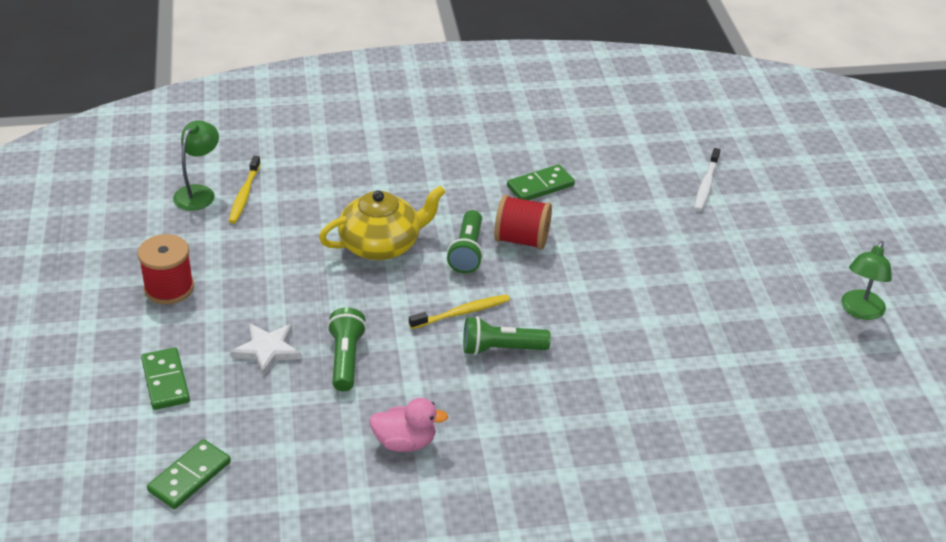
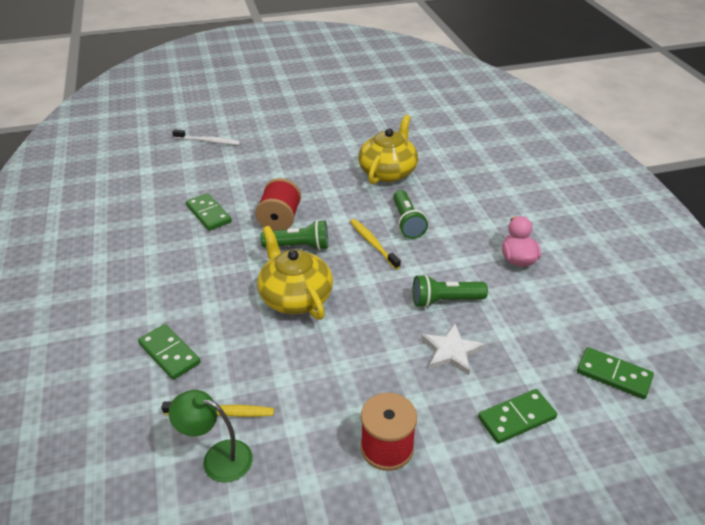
camera: 95 degrees left, 0 degrees up
green lamp [841,241,892,320] -> none
none -> green domino [138,324,200,380]
none -> yellow teapot [358,115,418,184]

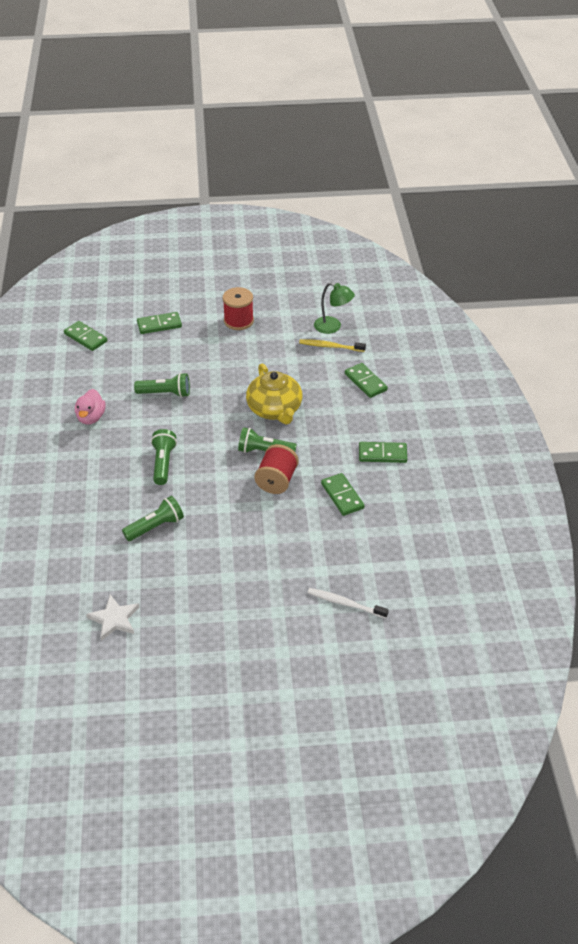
camera: 170 degrees left, 5 degrees up
yellow toothbrush [350,219,401,269] -> none
yellow teapot [358,115,418,184] -> green flashlight [122,496,184,541]
white star [421,324,485,375] -> white star moved to [86,595,139,641]
none -> green domino [359,442,407,463]

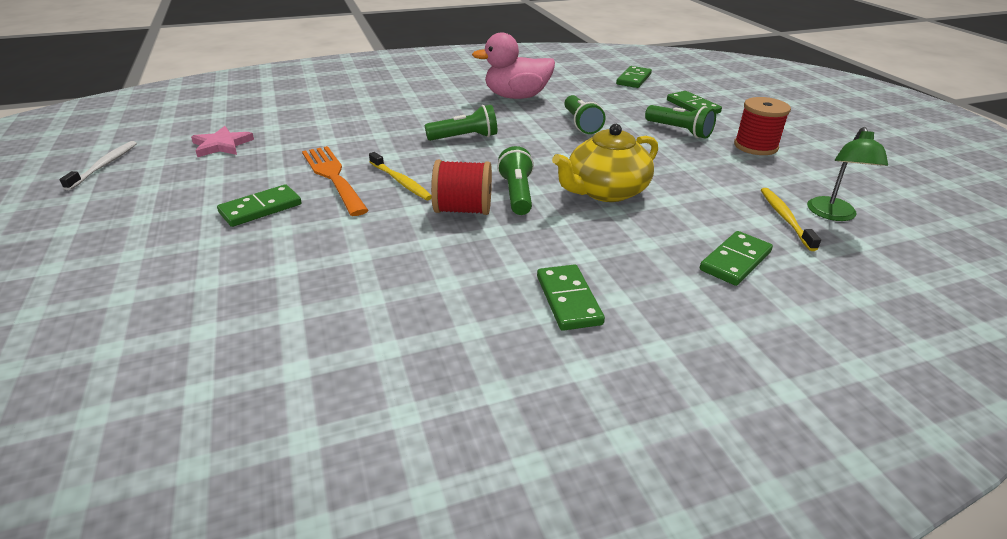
camera: 75 degrees right, 10 degrees down
pink duck [75,389,106,425] -> pink duck [472,32,555,99], size x1.60
white star [86,595,139,641] -> pink star [191,126,254,157]
green flashlight [122,496,184,541] -> green flashlight moved to [645,105,716,139]
white toothbrush [308,588,389,618] -> white toothbrush moved to [59,141,137,190]
green domino [321,473,365,516] -> green domino moved to [217,184,302,227]
none -> orange fork [302,146,369,216]
none -> yellow toothbrush [369,152,432,200]

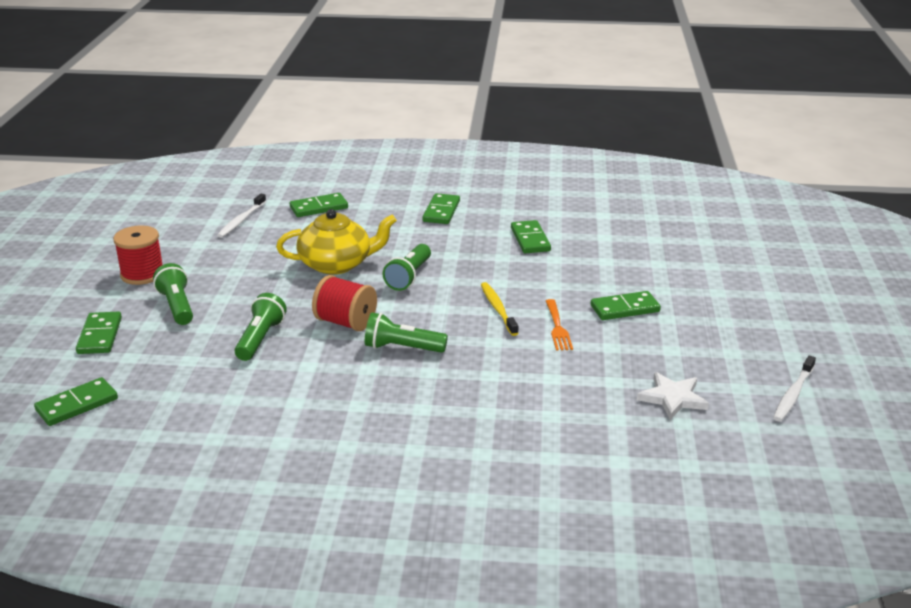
camera: 155 degrees left, 5 degrees down
pink star [191,126,254,157] -> white star [637,372,709,420]
orange fork [302,146,369,216] -> orange fork [546,299,573,351], size x0.60
red spool [431,160,492,215] -> red spool moved to [312,275,377,331]
pink duck [472,32,555,99] -> none
yellow toothbrush [761,188,821,251] -> white toothbrush [217,194,266,238]
green lamp [807,127,888,221] -> none
none -> green domino [511,220,551,253]

